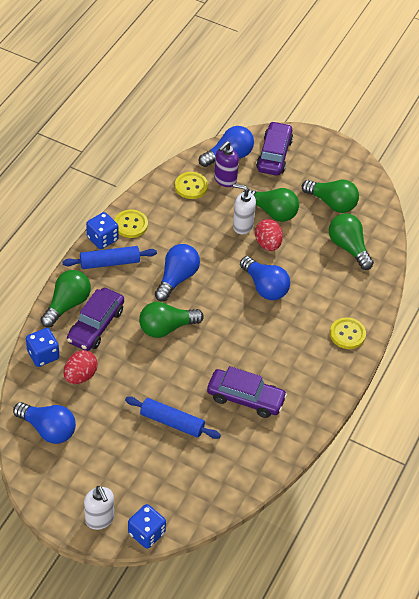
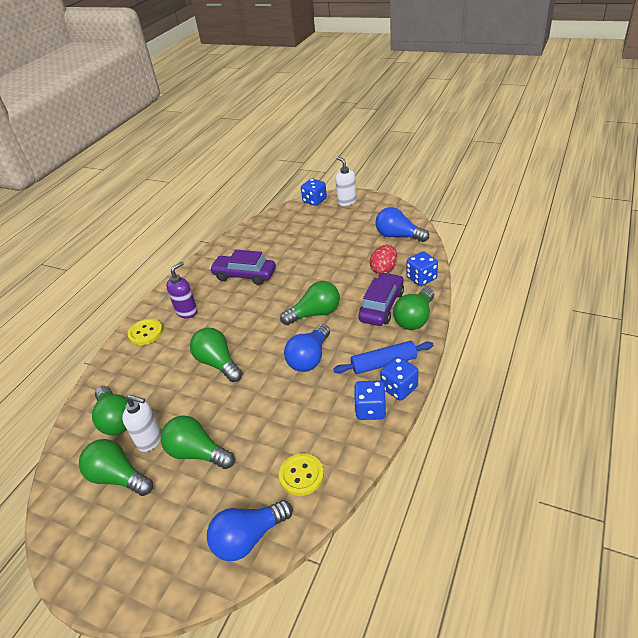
camera: 175 degrees left, 10 degrees down
yellow button [114,209,148,238] -> blue dice [354,380,386,420]
blue rolling pin [125,397,221,439] -> none
purple soap dispenser [214,141,239,187] -> purple soap dispenser moved to [166,261,197,318]
white soap dispenser [233,184,256,234] -> white soap dispenser moved to [122,395,162,452]
blue light bulb [240,256,290,300] -> green light bulb [190,327,242,382]
red egg [255,219,283,251] -> none
purple car [256,121,293,176] -> none

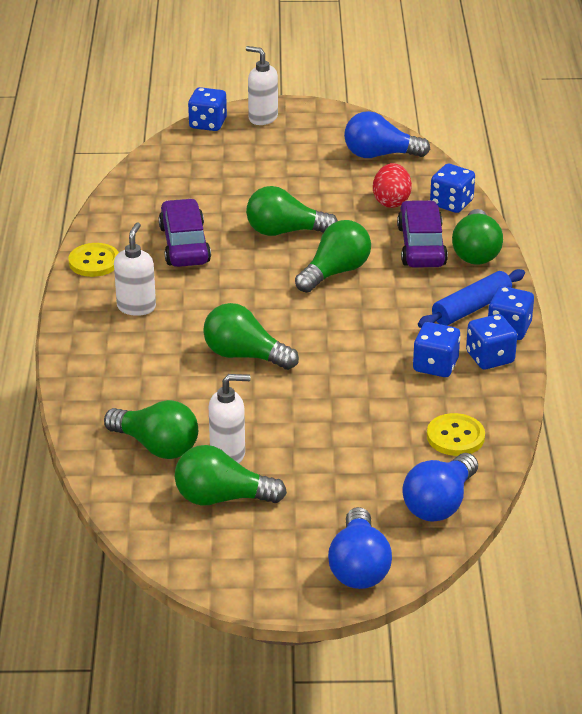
camera: 30 degrees left, 5 degrees down
yellow button [128,319,163,345] -> yellow button moved to [68,243,119,277]
green light bulb [161,415,235,469] -> green light bulb moved to [246,186,338,236]
purple soap dispenser [166,261,197,318] -> white soap dispenser [114,222,156,316]
purple car [209,250,276,285] -> purple car turned 90 degrees clockwise [159,199,211,267]
blue light bulb [284,324,330,372] -> blue light bulb moved to [328,507,392,589]
none -> blue dice [413,322,460,377]

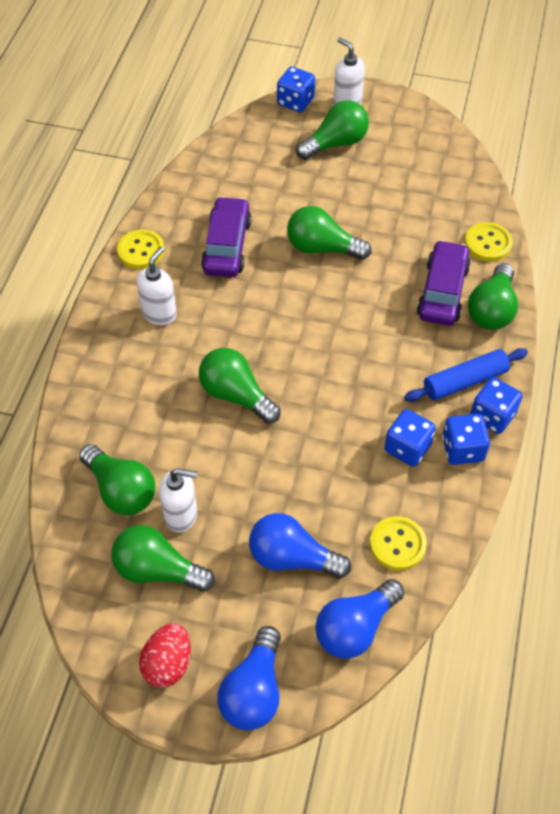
camera: 15 degrees right, 20 degrees up
green light bulb [295,220,371,293] -> green light bulb moved to [296,100,369,160]
blue light bulb [344,111,430,158] -> blue light bulb moved to [249,513,351,578]
red egg [373,163,412,208] -> red egg moved to [139,623,191,688]
blue dice [430,164,475,213] -> yellow button [465,222,512,261]

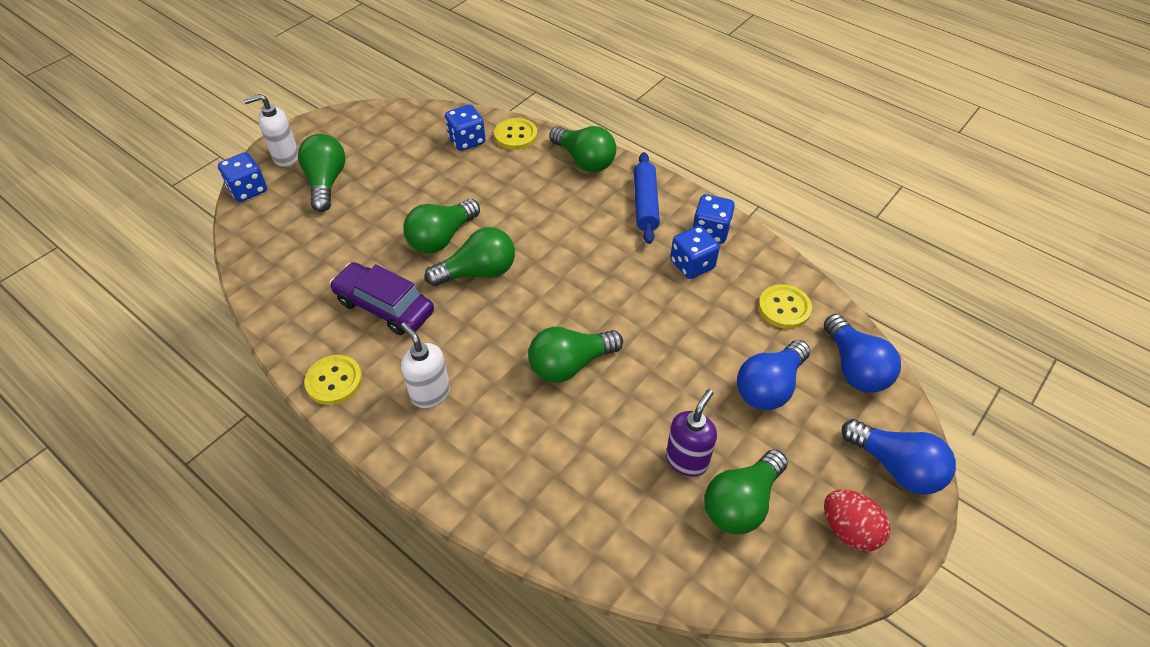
camera: 65 degrees left, 5 degrees down
green light bulb [79,444,155,515] -> green light bulb moved to [425,227,515,286]
white soap dispenser [159,468,198,533] -> purple soap dispenser [666,389,717,477]
purple car [417,240,471,326] -> none
blue dice [470,377,522,434] -> blue dice moved to [445,104,486,151]

